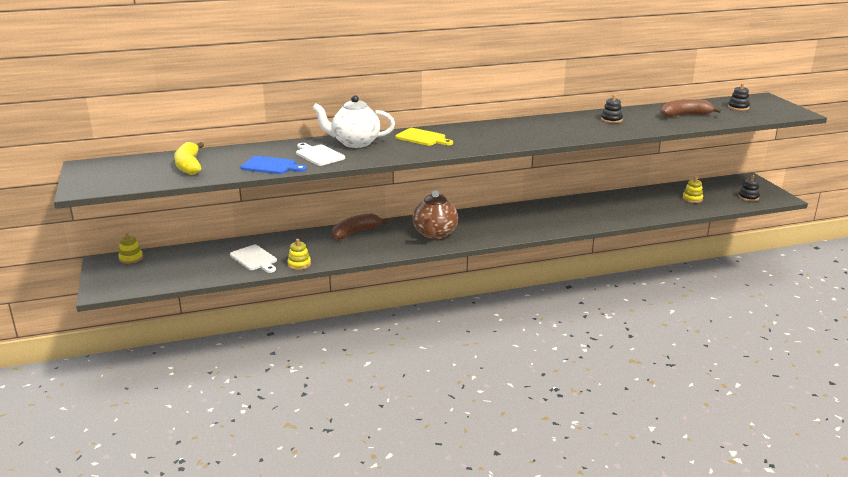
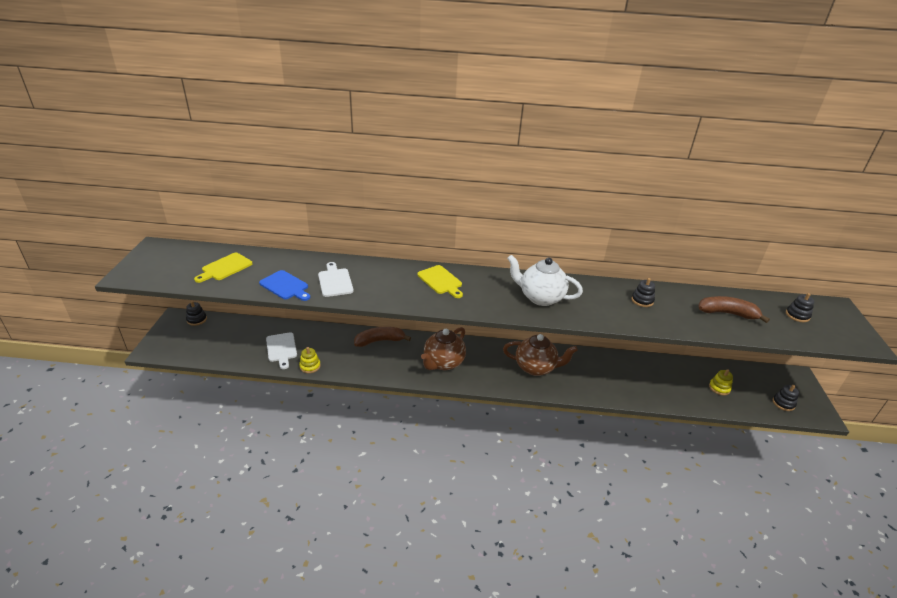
camera: 20 degrees right, 10 degrees up
yellow stacking toy [118,233,143,264] -> black stacking toy [186,301,207,326]
yellow banana [174,142,204,175] -> yellow cutting board [194,253,253,283]
white teapot [312,95,395,148] -> white teapot moved to [507,255,583,306]
none -> brown teapot [503,334,578,376]

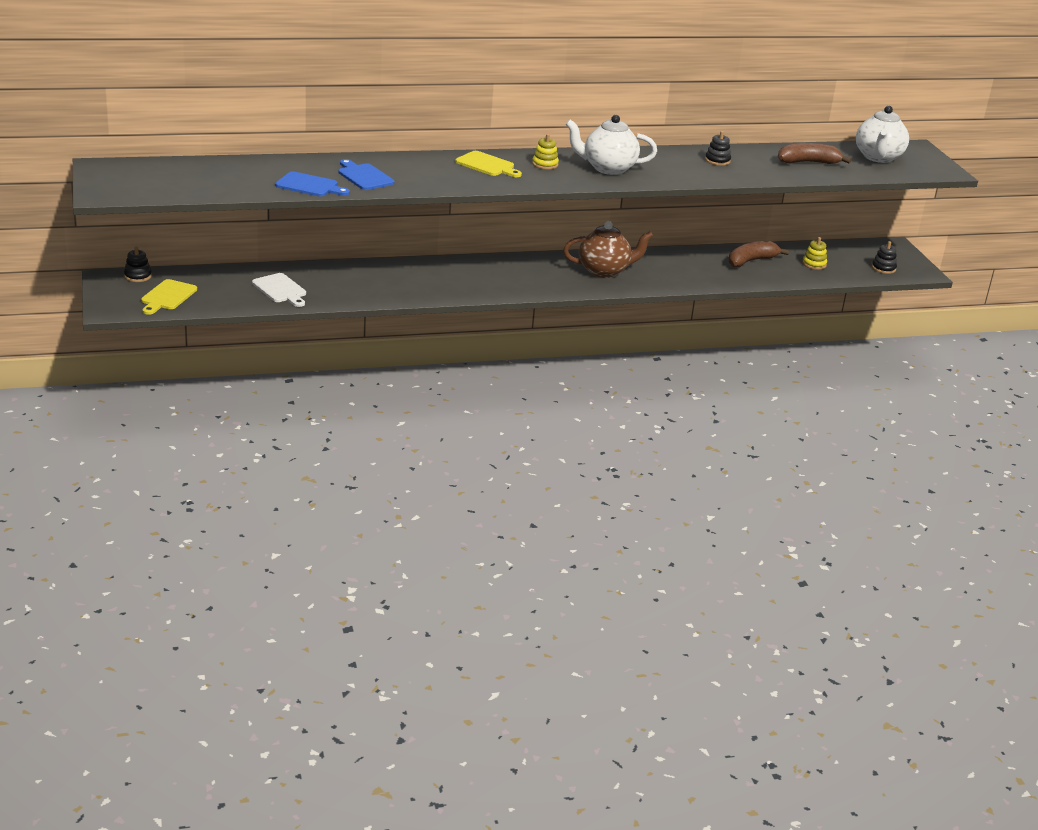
camera: 20 degrees left, 5 degrees down
yellow cutting board [194,253,253,283] -> yellow cutting board moved to [141,279,197,315]
yellow stacking toy [299,347,321,373] -> yellow stacking toy moved to [532,134,559,169]
white cutting board [318,262,354,297] -> blue cutting board [338,159,394,190]
brown banana [354,327,411,347] -> brown banana moved to [728,241,789,267]
brown teapot [421,327,466,370] -> none
black stacking toy [786,293,814,322] -> white teapot [856,106,909,163]

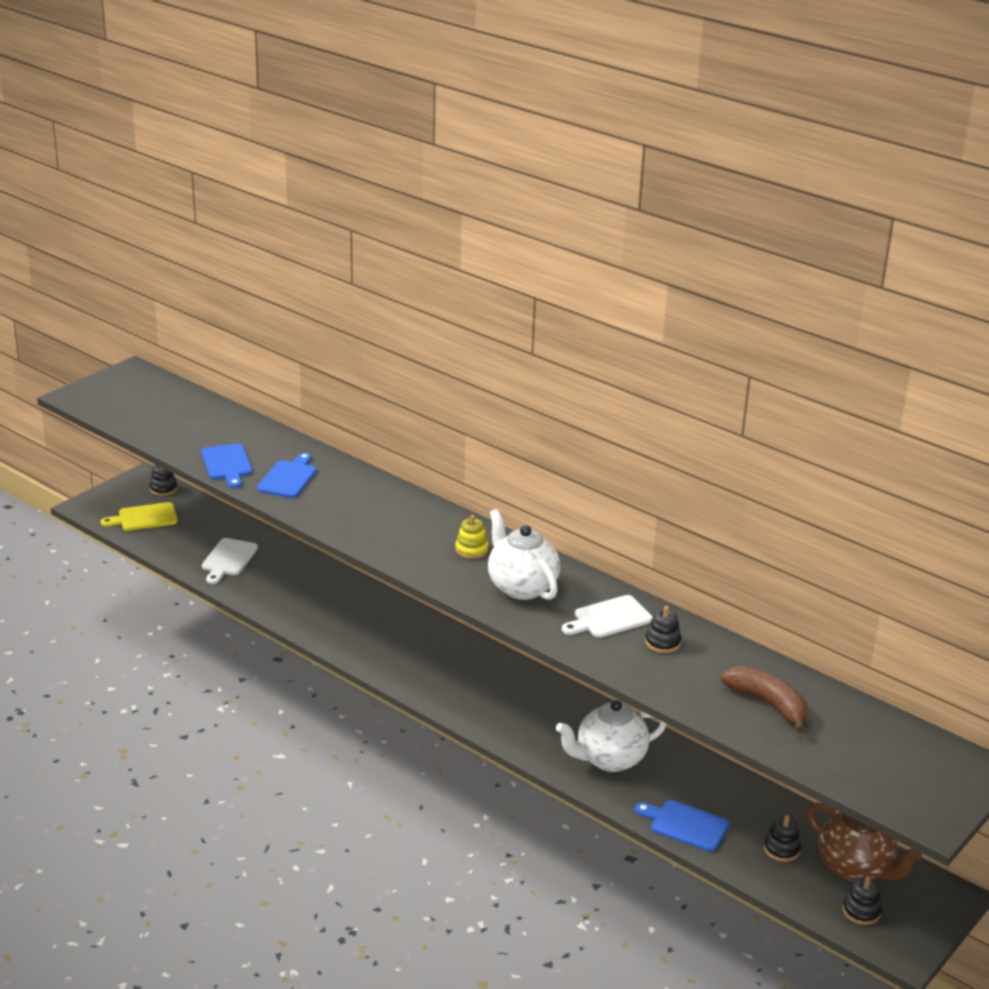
camera: 55 degrees right, 0 degrees up
yellow cutting board [455,151,522,177] -> none
brown teapot [563,221,653,278] -> brown teapot moved to [807,802,922,881]
brown banana [728,241,789,267] -> none
yellow stacking toy [802,237,827,270] -> black stacking toy [764,815,801,862]
white teapot [856,106,909,163] -> white teapot moved to [556,700,667,772]
none -> white cutting board [562,595,653,638]
none -> blue cutting board [635,800,729,852]

